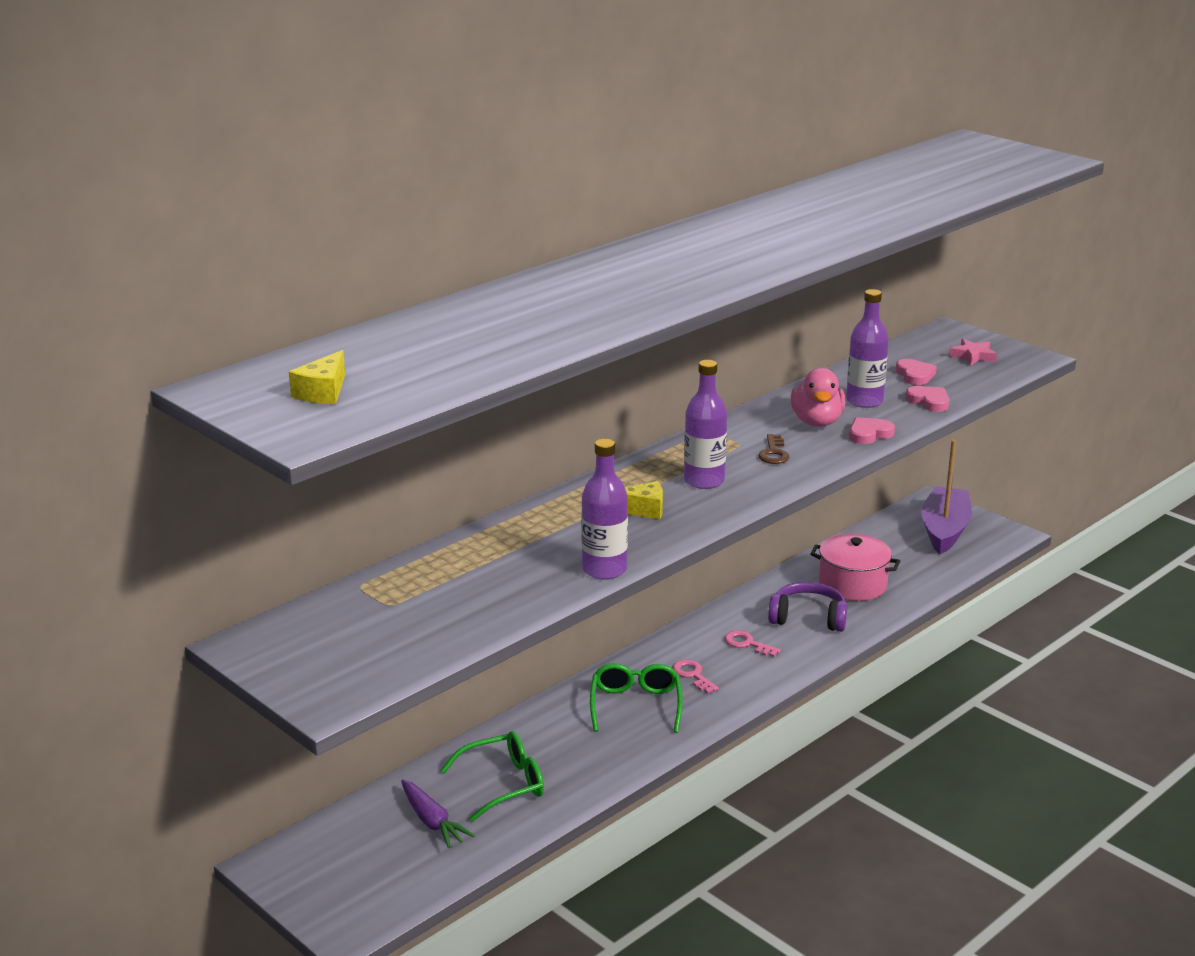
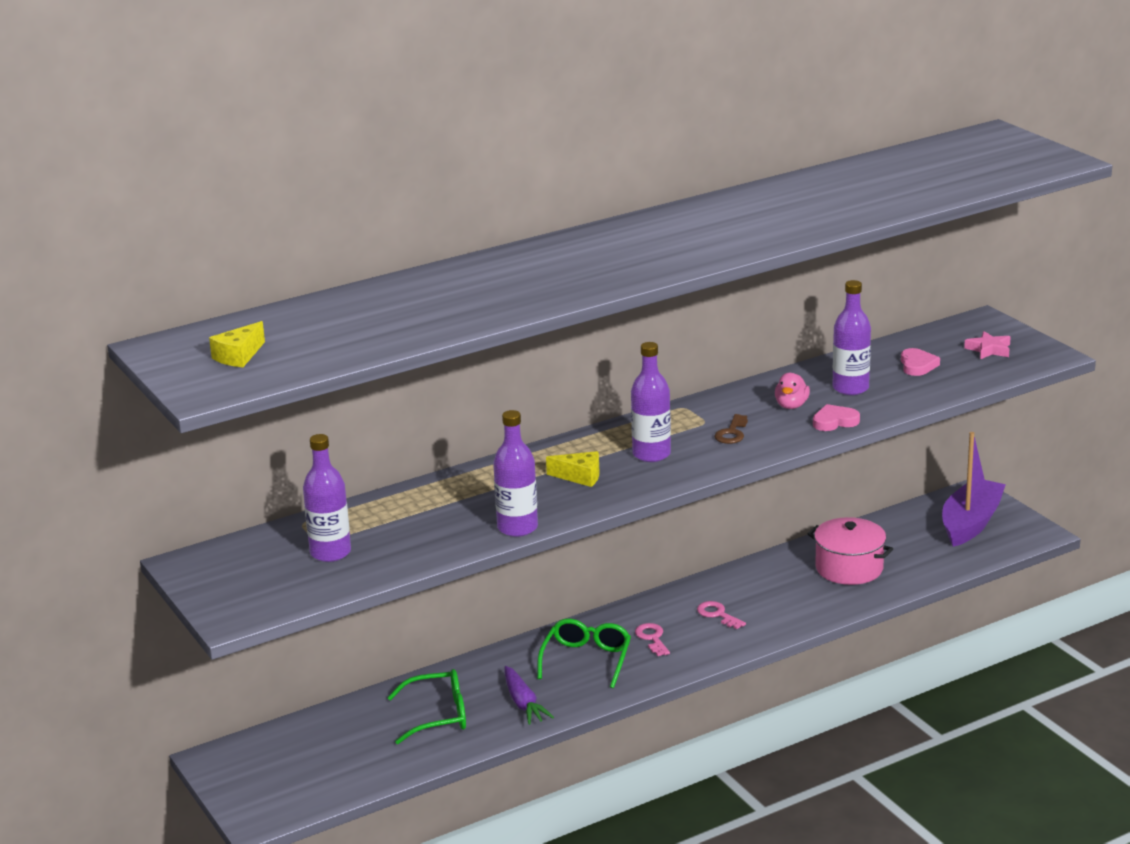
camera: 15 degrees right, 0 degrees up
purple carrot [401,779,475,848] -> purple carrot moved to [505,666,554,725]
purple headphones [768,582,847,632] -> none
pink duck [791,368,845,427] -> pink duck [775,373,810,409], size x0.65
pink heart [905,386,949,412] -> none
none -> purple bottle [303,434,351,562]

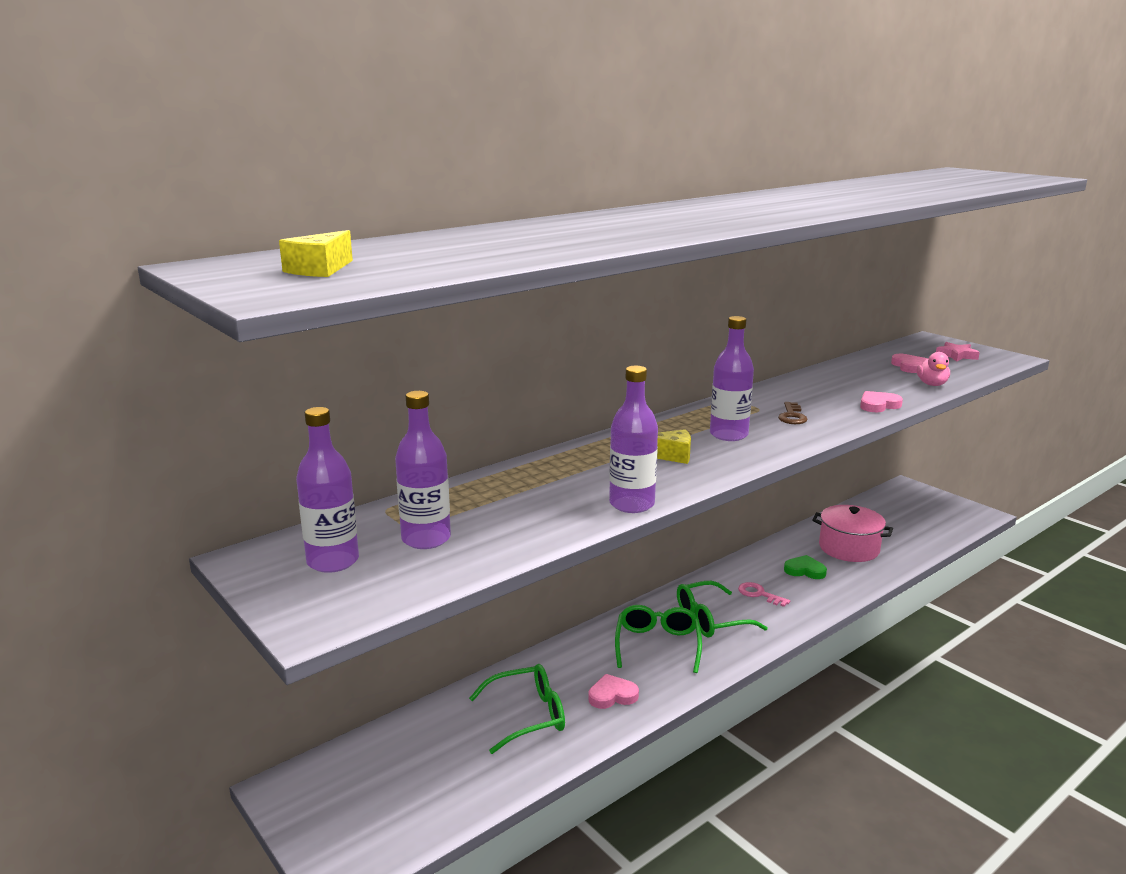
camera: 10 degrees left, 5 degrees down
purple carrot [505,666,554,725] -> pink heart [588,674,639,709]
pink key [635,623,670,656] -> green glasses [677,581,767,638]
pink duck [775,373,810,409] -> pink duck moved to [917,352,950,386]
purple bottle [832,280,871,395] -> purple bottle moved to [296,407,359,573]
purple boat [942,432,1006,547] -> none
none -> green heart [784,555,827,579]

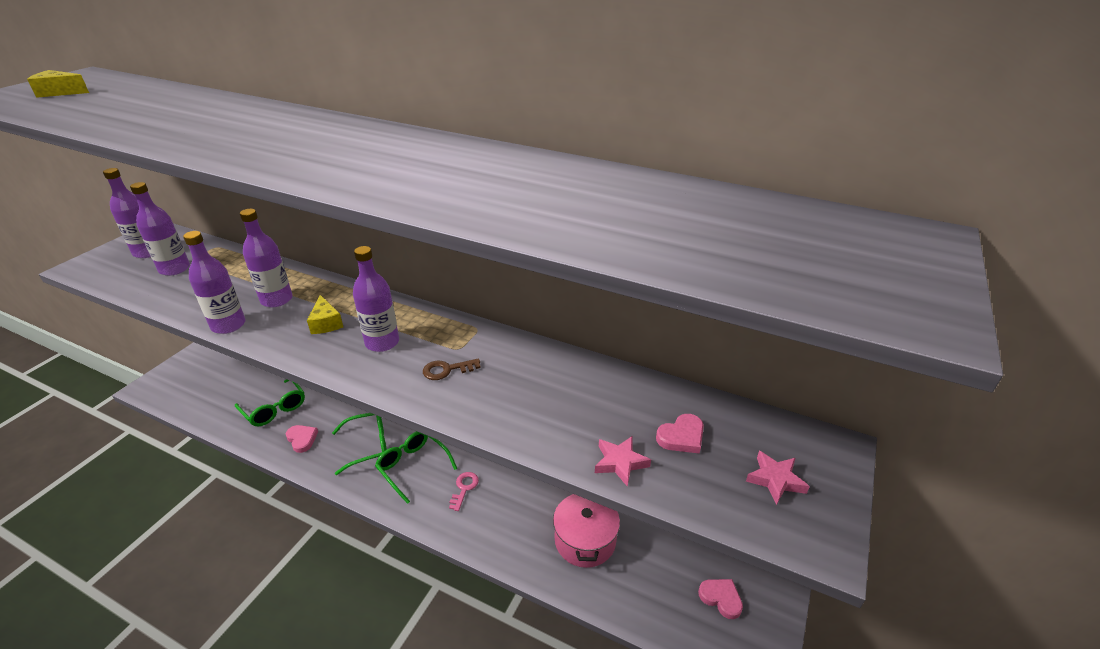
camera: 65 degrees right, 15 degrees up
green heart [784,555,827,579] -> none
pink heart [860,391,903,412] -> pink heart moved to [698,579,743,619]
pink duck [917,352,950,386] -> pink star [595,436,651,487]
none -> purple bottle [240,209,293,307]

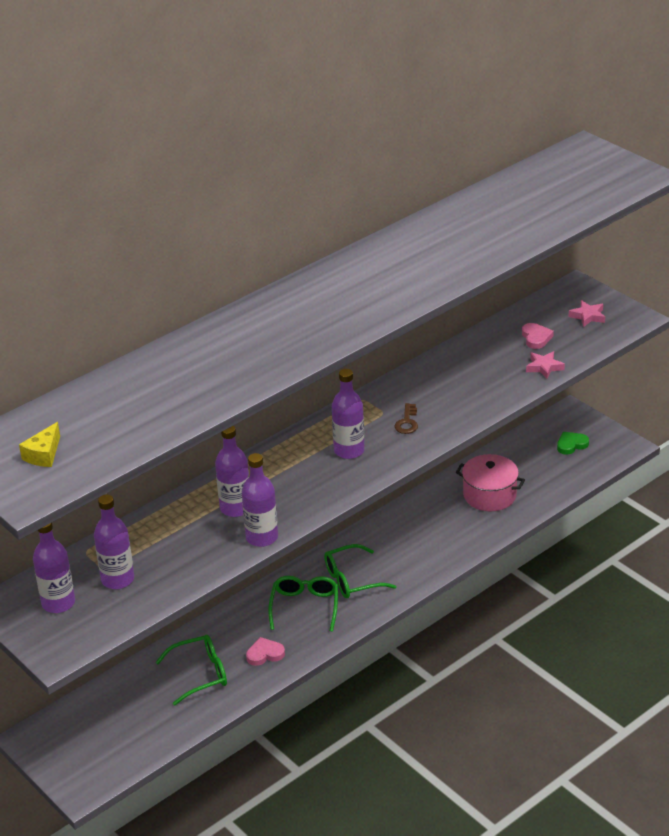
camera: 65 degrees left, 0 degrees up
yellow cheese [307,295,343,334] -> none
pink key [449,472,479,511] -> none
pink heart [698,579,743,619] -> green heart [557,432,589,455]

